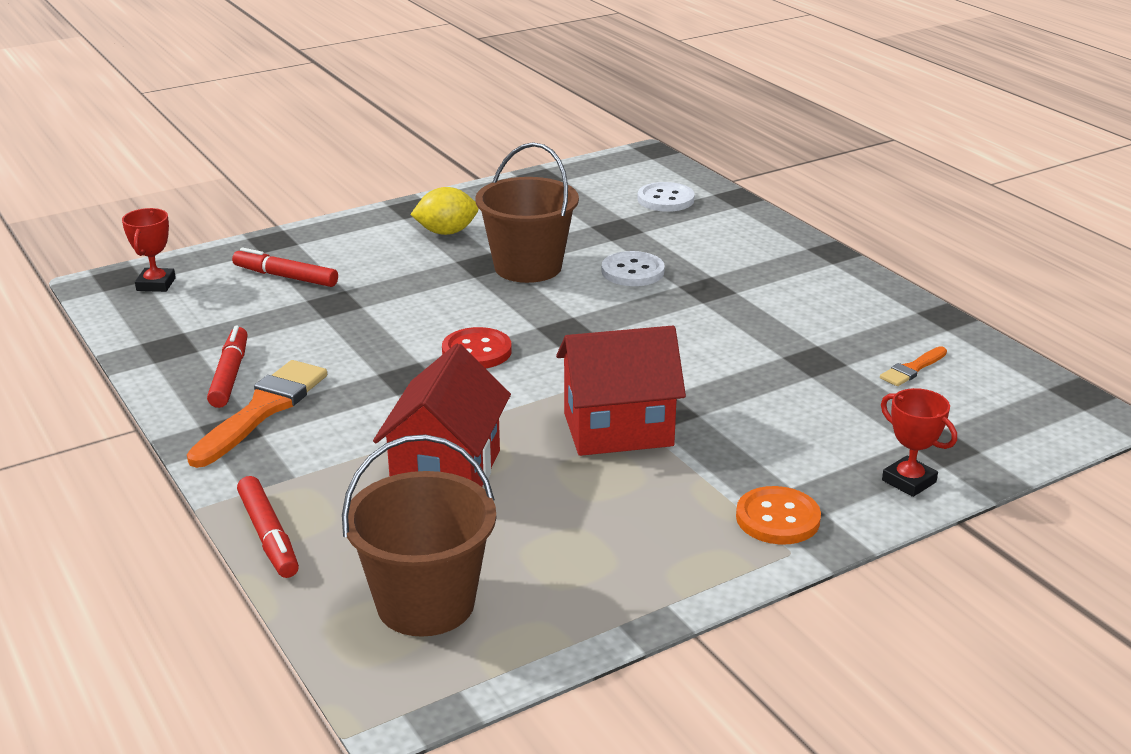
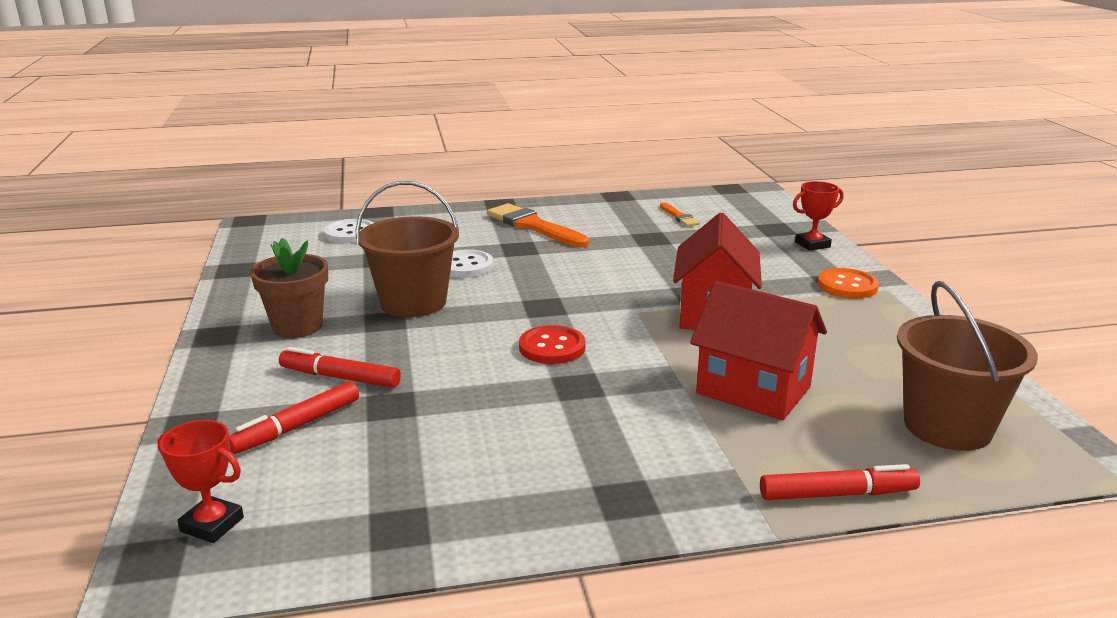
camera: 70 degrees left, 5 degrees down
orange brush [187,360,327,468] -> orange brush moved to [487,203,589,247]
red marker [207,326,248,408] -> red marker moved to [279,347,401,388]
yellow lemon [410,187,479,235] -> brown flower pot [250,238,328,338]

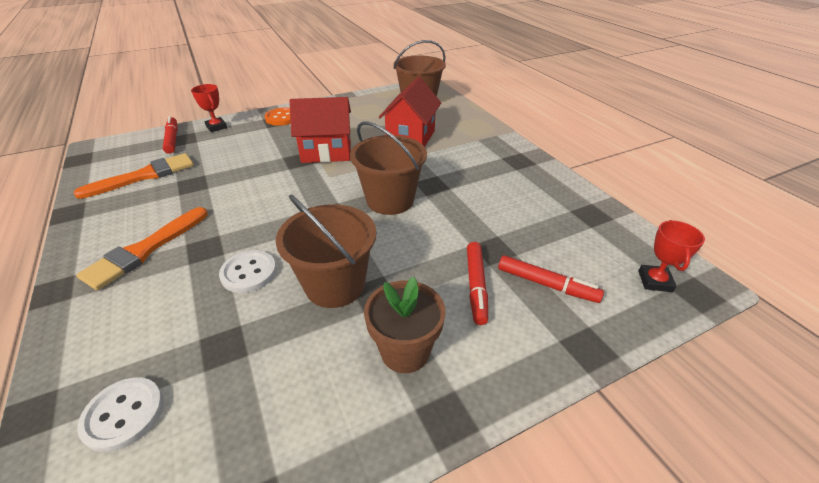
camera: 105 degrees left, 15 degrees up
red button [519,325,586,364] -> brown bucket [350,121,427,215]
orange brush [660,202,700,226] -> orange brush [73,153,194,199], size x1.95
red marker [760,464,920,500] -> red marker moved to [163,116,178,154]

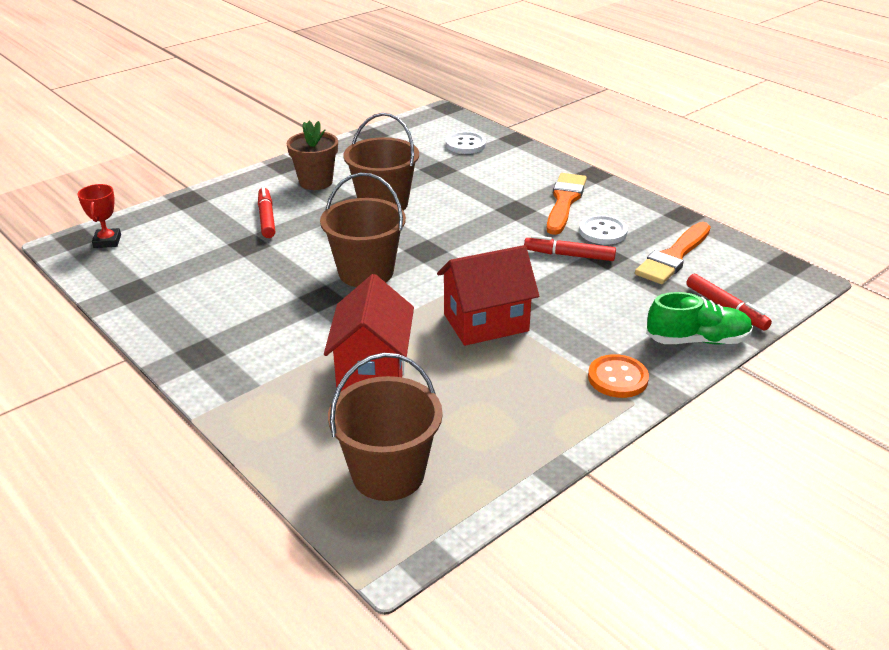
camera: 165 degrees right, 5 degrees down
red trophy [191,84,227,132] -> green shoe [646,292,753,344]
white button [219,250,276,293] -> white button moved to [579,215,628,245]
red marker [498,255,604,303] -> red marker moved to [524,235,616,261]

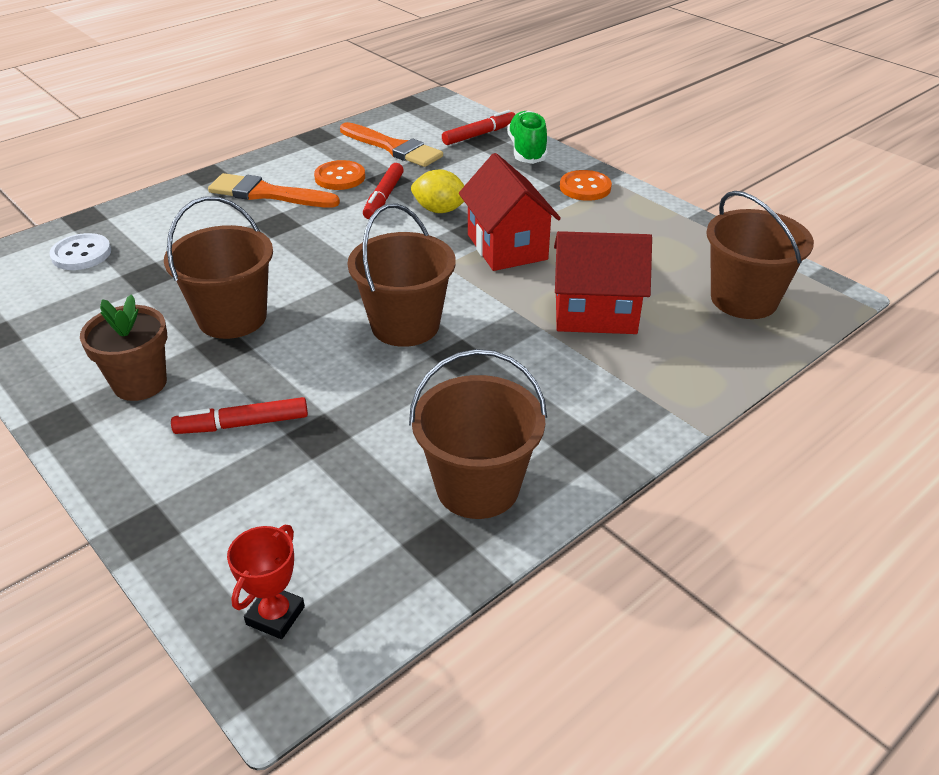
camera: 90 degrees left, 5 degrees up
red trophy [77,184,121,248] -> red trophy turned 60 degrees counterclockwise [227,525,305,639]
white button [579,215,628,245] -> orange button [314,160,365,190]
none -> brown bucket [409,349,547,519]
none -> yellow lemon [411,169,464,213]

